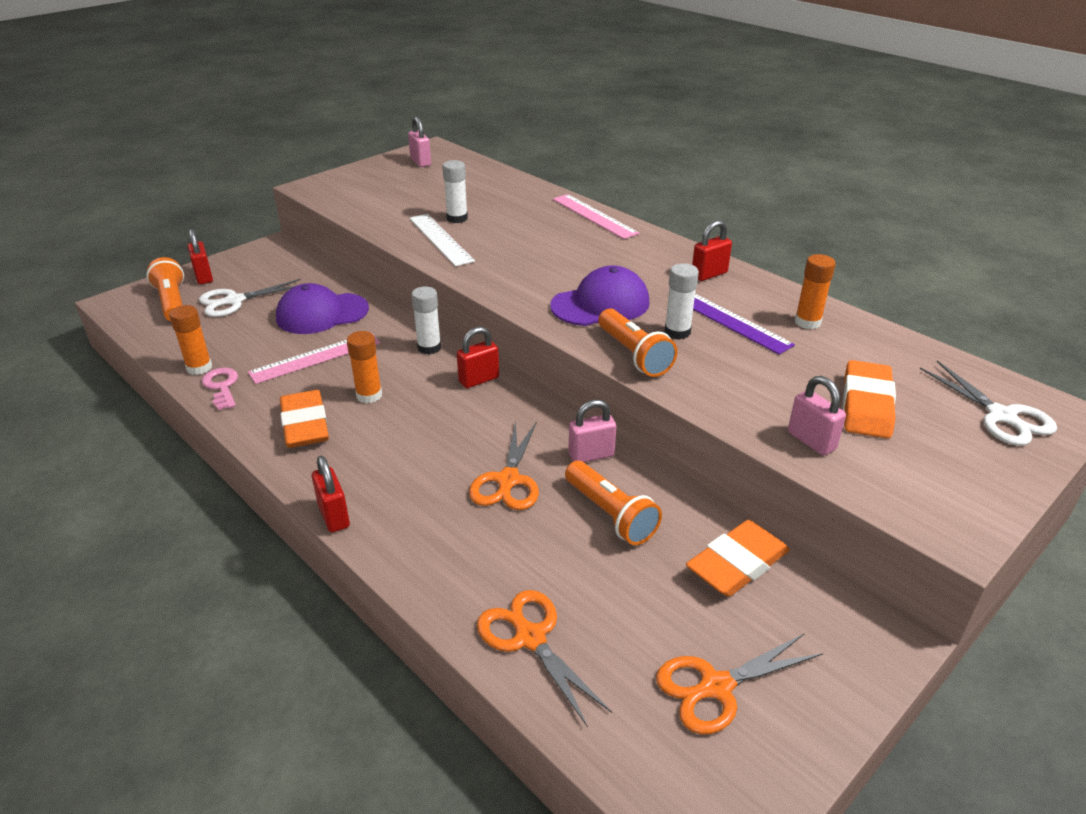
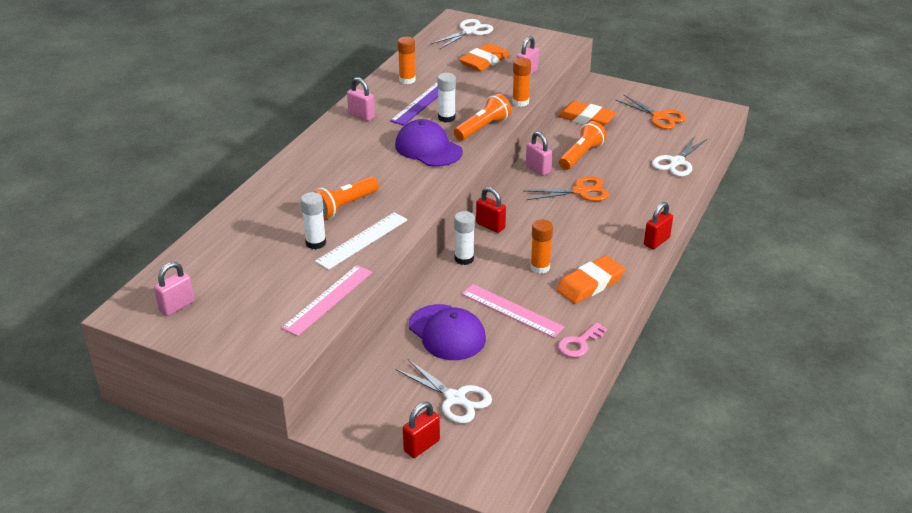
camera: 110 degrees left, 0 degrees up
orange flashlight [146,257,184,321] -> orange flashlight moved to [314,177,379,219]
orange glue stick [169,305,212,375] -> orange glue stick moved to [512,58,531,107]
orange scissors [477,590,612,728] -> white scissors [652,136,707,176]
pink ruler [553,194,639,239] -> pink ruler moved to [281,265,373,336]
red padlock [692,220,732,281] -> pink padlock [347,77,375,121]
orange eraser [843,360,896,439] -> orange eraser turned 45 degrees counterclockwise [459,43,510,71]

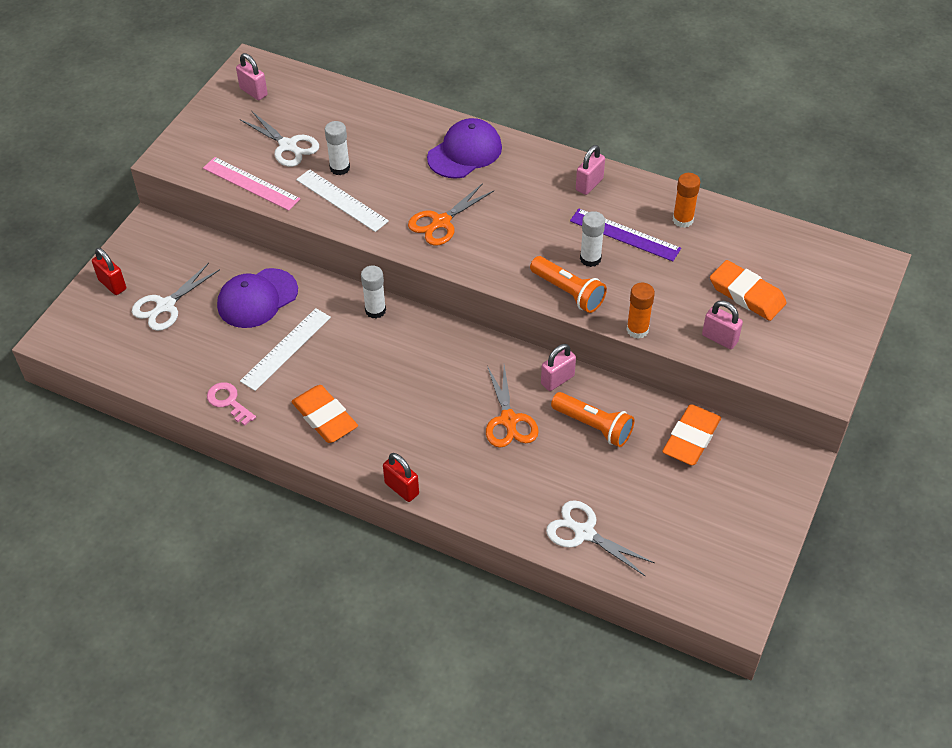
camera: 90 degrees right, 15 degrees up
orange flashlight [314,177,379,219] -> none
purple cap [395,119,463,167] -> purple cap moved to [427,118,502,179]
white scissors [431,19,493,49] -> white scissors moved to [241,111,319,167]
pink ruler [462,284,565,338] -> white ruler [240,308,331,391]
red padlock [476,187,506,233] -> none
orange glue stick [530,219,553,274] -> none
orange scissors [616,95,686,129] -> orange scissors moved to [408,183,494,246]

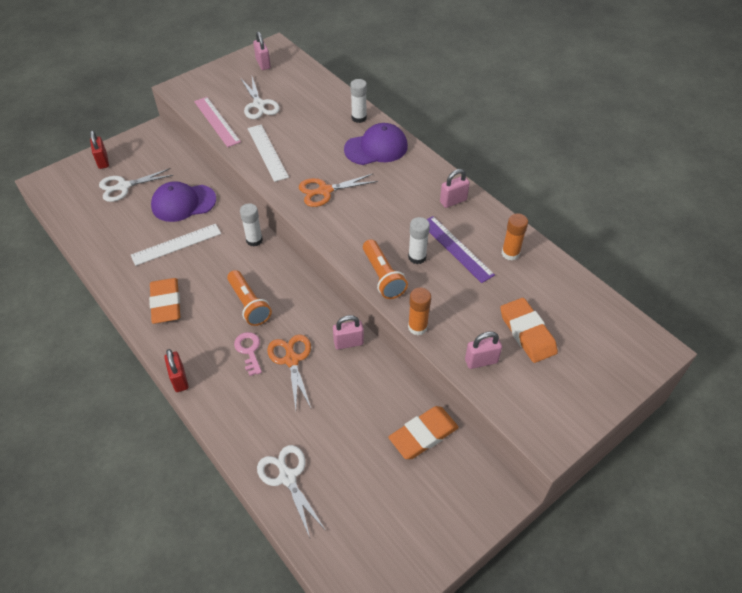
camera: 25 degrees right, 0 degrees up
pink key [207,382,256,426] -> pink key moved to [234,332,262,376]
white glue stick [325,121,350,175] -> white glue stick moved to [350,79,367,123]
orange scissors [486,365,539,448] -> orange scissors turned 150 degrees clockwise [267,335,312,410]
orange flashlight [551,392,635,447] -> orange flashlight moved to [227,270,272,326]
pink padlock [702,301,743,349] -> pink padlock turned 75 degrees counterclockwise [465,331,502,369]

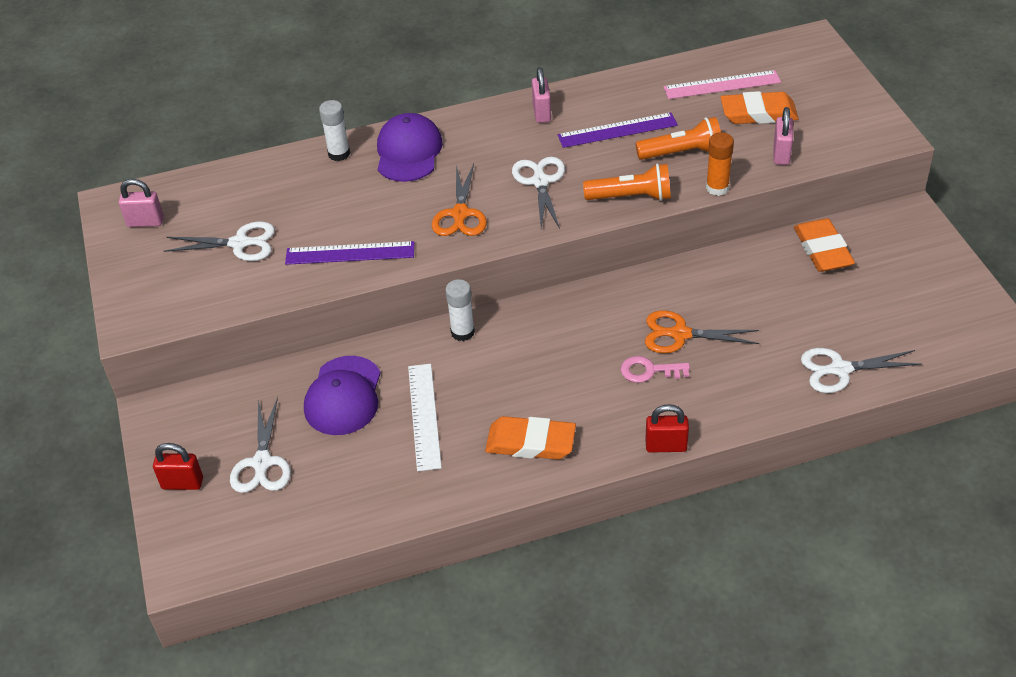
camera: 65 degrees left, 5 degrees down
pink ruler [194,97,241,147] -> pink ruler moved to [664,70,781,99]
orange flashlight [227,270,272,326] -> orange flashlight moved to [636,117,721,160]
white ruler [248,125,289,182] -> purple ruler [285,241,414,265]
pink padlock [333,315,364,350] -> none
white glue stick [408,217,430,264] -> none
orange glue stick [502,213,528,260] -> none
none -> white scissors [512,157,565,229]

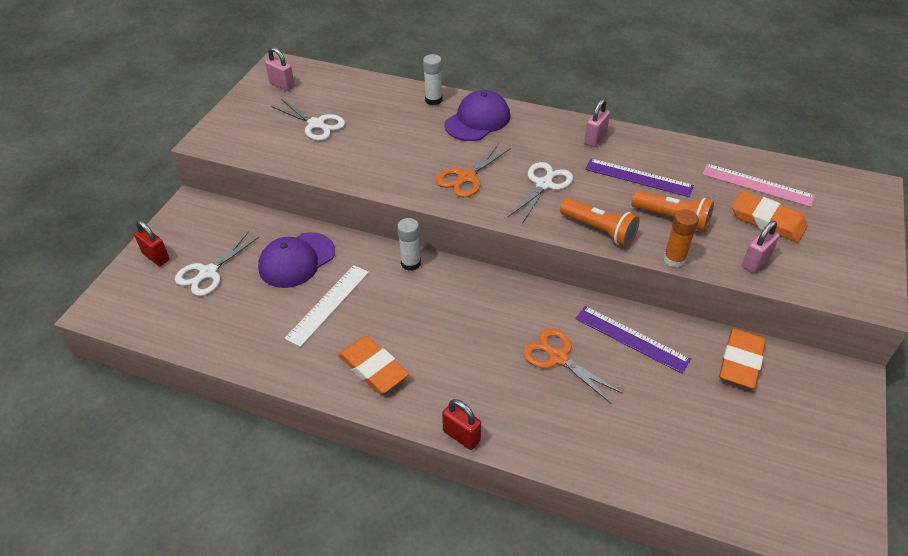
camera: 35 degrees right, 0 degrees up
purple ruler [285,241,414,265] -> purple ruler moved to [575,306,691,374]
pink key [621,356,690,383] -> none
white scissors [801,348,922,393] -> none

